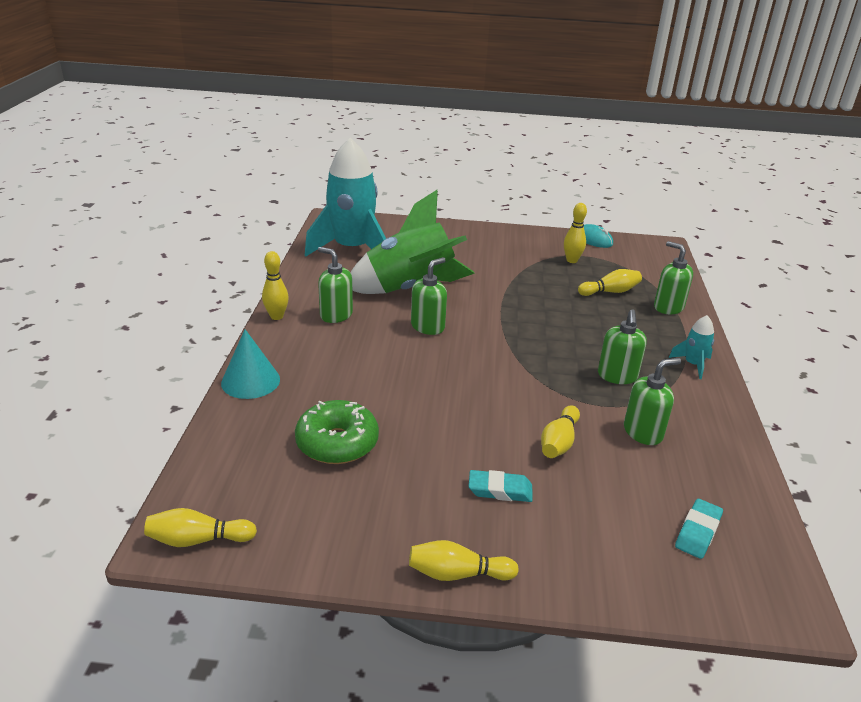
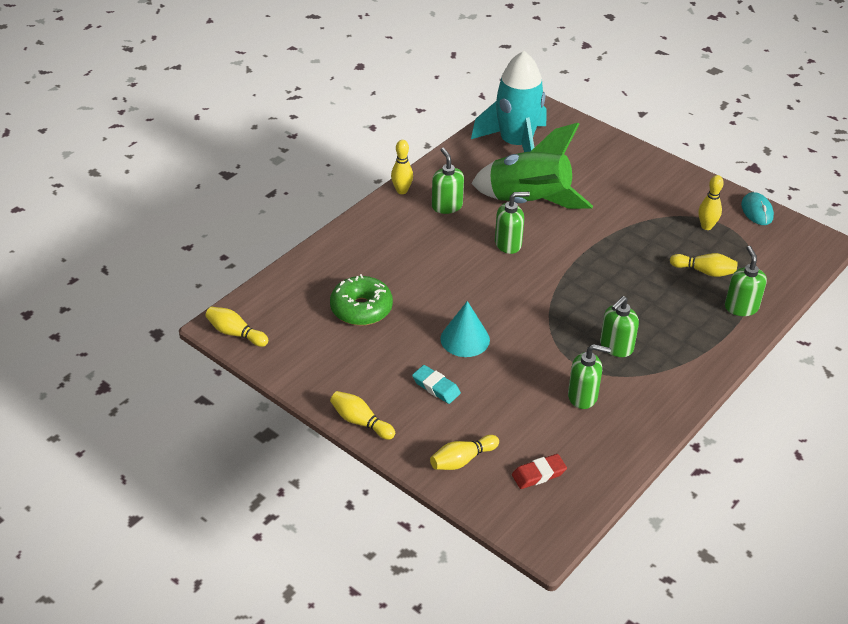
camera: 35 degrees right, 10 degrees up
turquoise cone [221,329,280,399] -> turquoise cone moved to [440,301,490,357]
yellow bowling pin [541,405,580,458] -> yellow bowling pin moved to [430,435,499,470]
turquoise rocket [669,315,714,379] -> none
turquoise eraser [675,499,723,559] -> red eraser [512,454,567,489]

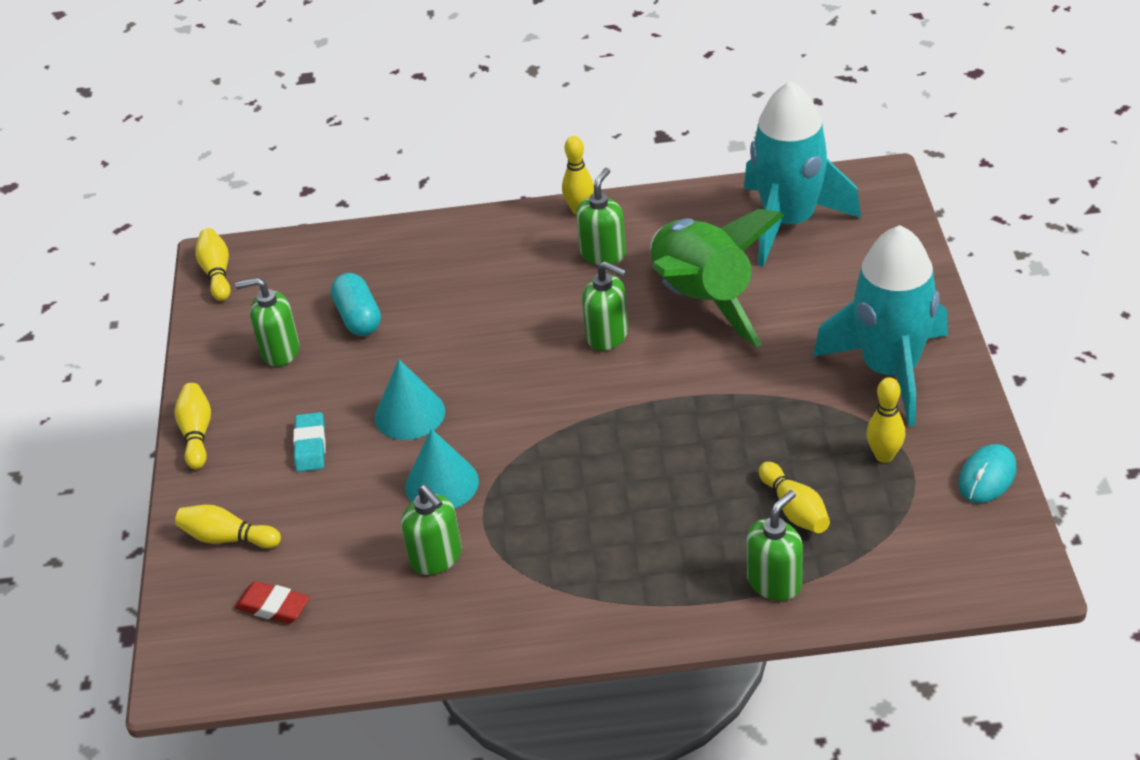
camera: 50 degrees right, 0 degrees up
green donut [330,274,393,326] -> turquoise capsule [331,273,381,336]
green soap dispenser [600,296,639,357] -> green soap dispenser moved to [235,277,299,366]
none -> turquoise cone [405,429,479,509]
none -> turquoise rocket [813,225,948,426]

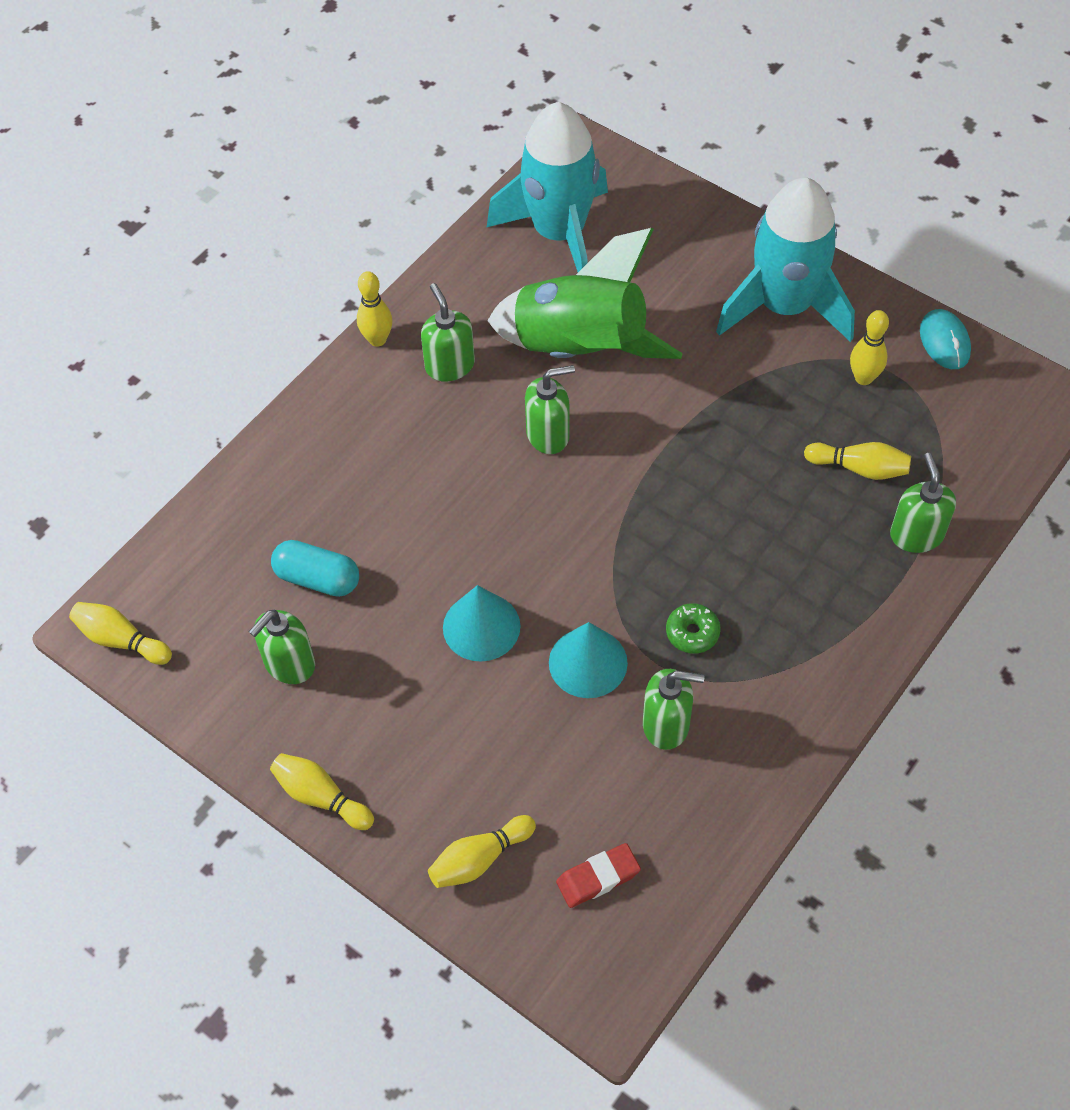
camera: 50 degrees left, 15 degrees up
turquoise eraser [293,412,326,472] -> none
none -> green donut [666,603,721,654]

